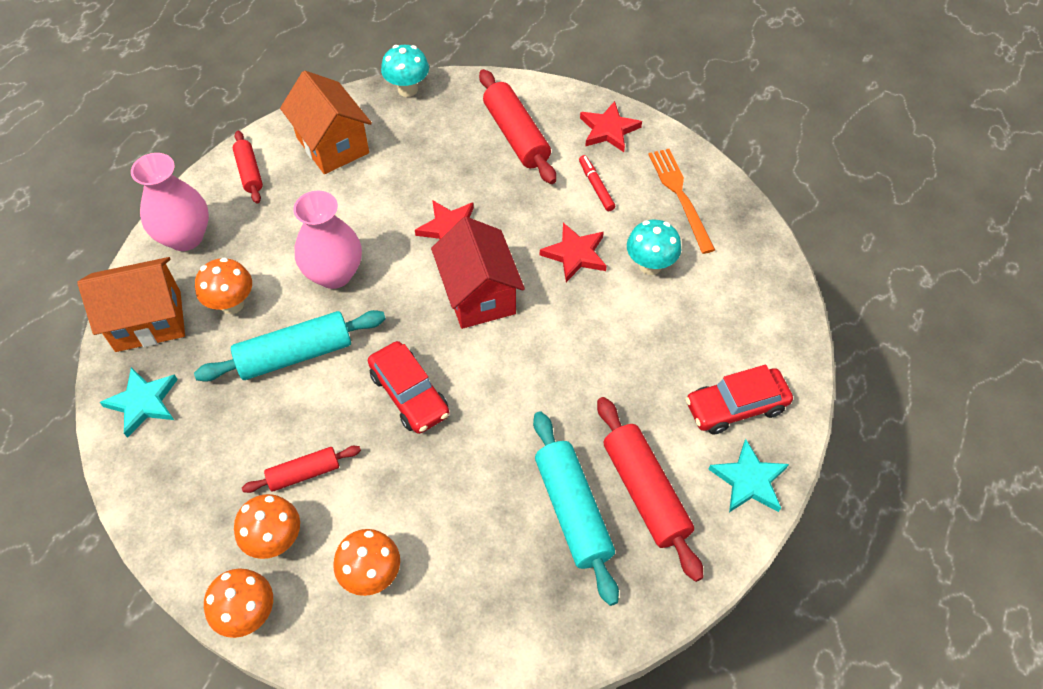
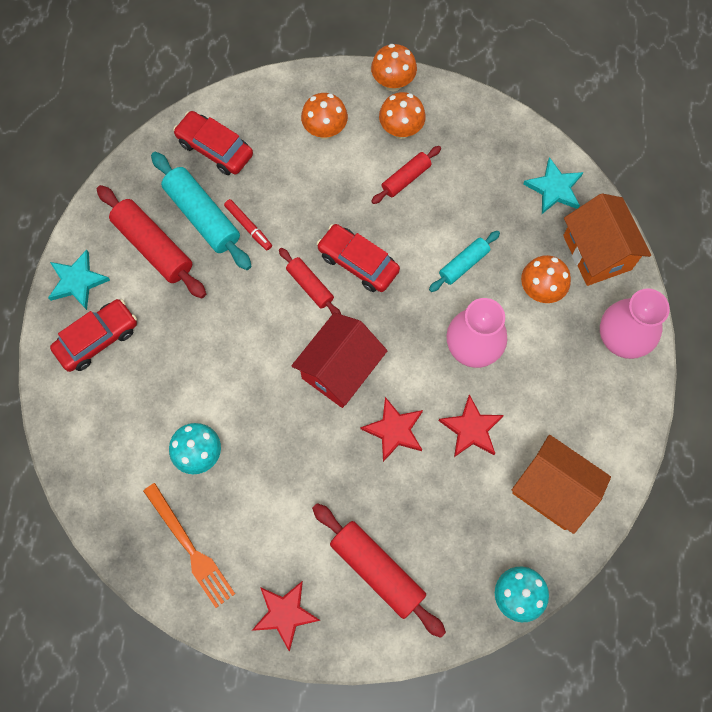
camera: 160 degrees right, 15 degrees up
orange house [77,257,185,352] -> orange house turned 75 degrees counterclockwise [563,193,651,286]
turquoise rolling pin [194,310,386,382] -> turquoise rolling pin [429,231,500,292], size x0.58
red rolling pin [233,131,263,204] -> red rolling pin moved to [279,248,341,314]
red house [431,217,525,329] -> red house turned 75 degrees clockwise [292,313,388,408]
red star [540,223,607,282] -> red star moved to [438,394,504,457]
red marker [579,155,615,211] -> red marker moved to [224,199,272,250]
none -> red car [173,111,253,175]

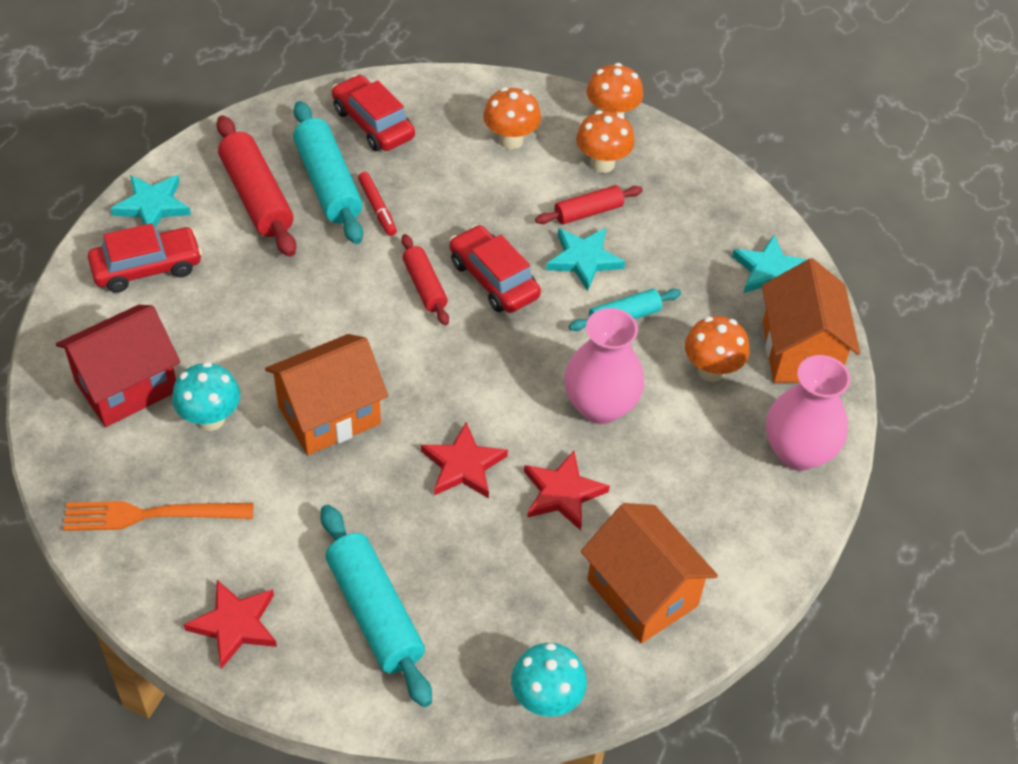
camera: 15 degrees right, 20 degrees down
orange fork [143,483,235,608] -> orange fork turned 105 degrees clockwise [63,501,254,531]
red house [292,313,388,408] -> red house moved to [56,305,180,427]
red rolling pin [312,503,446,638] -> turquoise rolling pin [320,504,432,707]
none -> orange house [265,334,388,455]
none -> turquoise star [546,228,625,291]

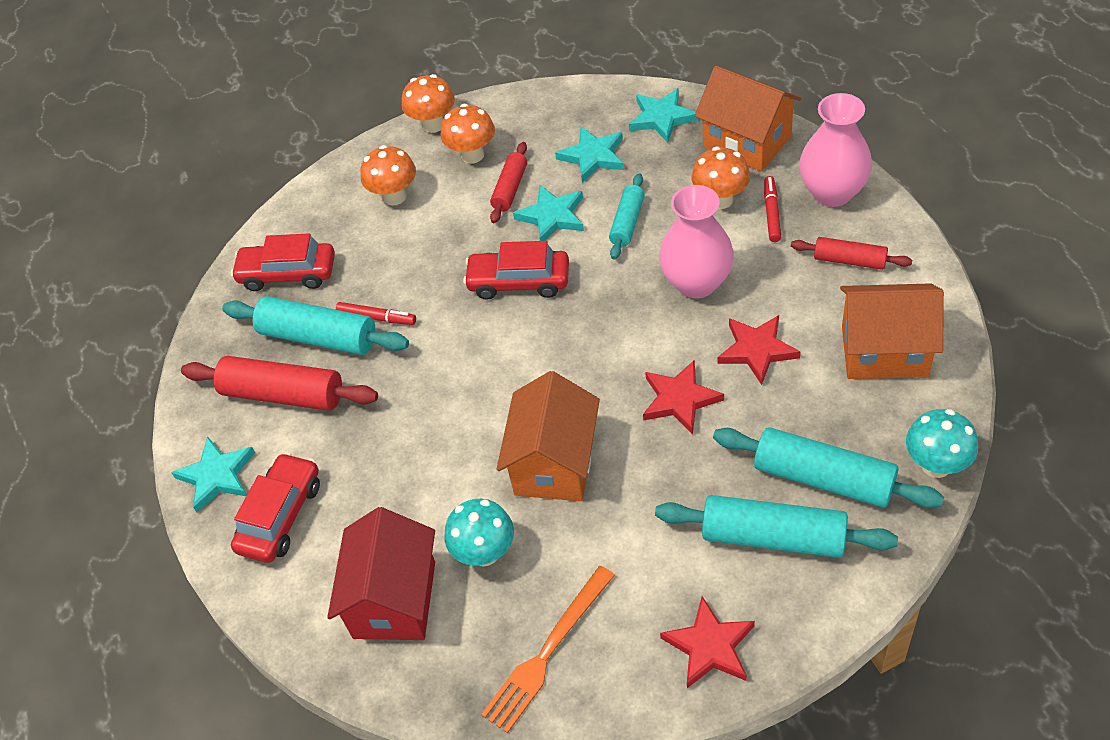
camera: 40 degrees left, 0 degrees up
red rolling pin [401,234,449,325] -> red rolling pin moved to [791,237,912,270]
none -> turquoise star [555,126,624,183]
none -> turquoise rolling pin [713,427,944,508]
none -> red marker [764,176,781,242]

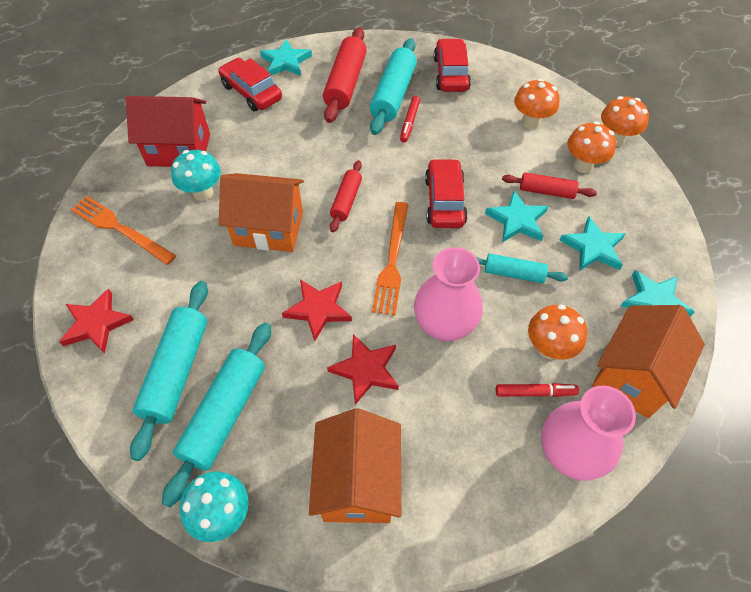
camera: 80 degrees right, 5 degrees up
red car [231,452,320,563] -> red car turned 150 degrees counterclockwise [218,58,282,111]
red rolling pin [791,237,912,270] -> red rolling pin moved to [330,160,362,232]
none -> orange fork [372,202,409,315]

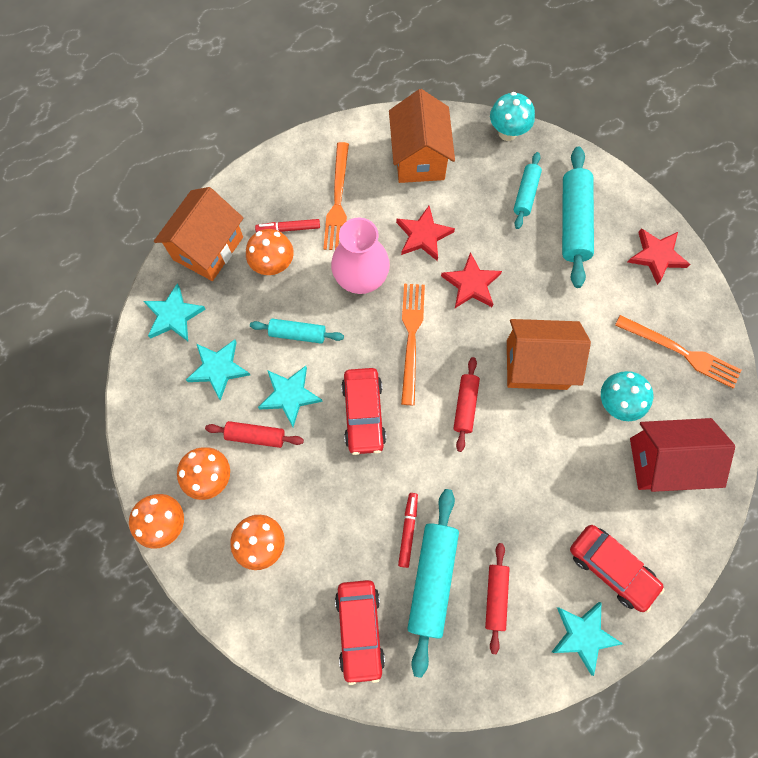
camera: 175 degrees right, 15 degrees up
turquoise rolling pin [162,322,271,507] -> turquoise rolling pin [514,152,542,229], size x0.58
red rolling pin [323,27,367,123] -> red rolling pin [485,543,510,654], size x0.58
pink vase [541,385,636,481] -> none
none -> orange fork [323,142,349,250]

